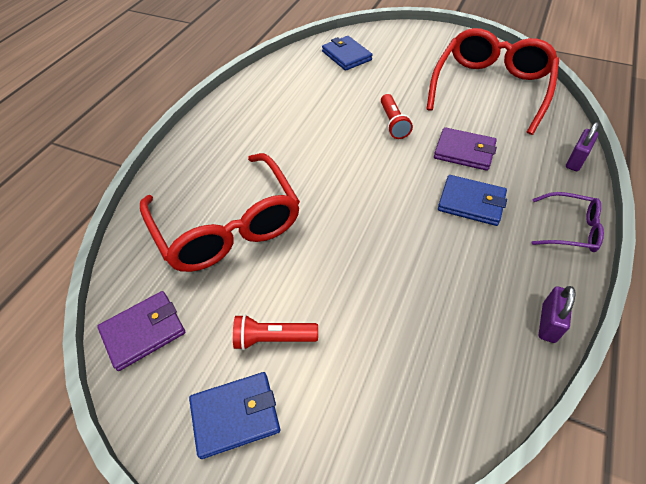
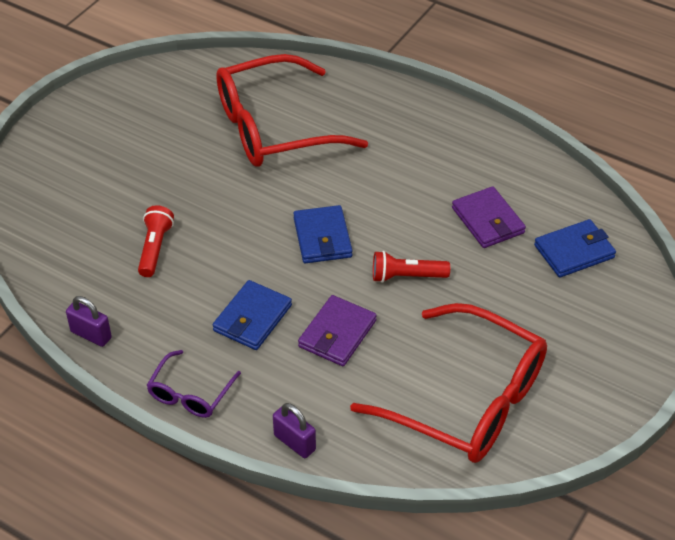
camera: 95 degrees right, 5 degrees down
purple wallet [97,291,185,371] -> purple wallet moved to [452,186,526,248]
blue wallet [189,372,280,459] -> blue wallet moved to [293,205,353,263]
red flashlight [233,315,318,350] -> red flashlight moved to [138,205,174,277]

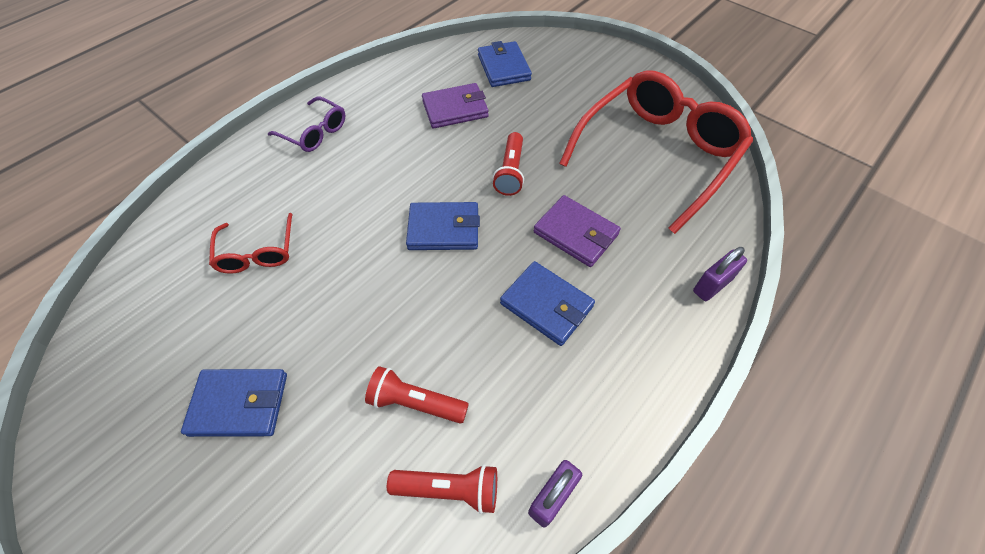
camera: 80 degrees left, 10 degrees up
purple glasses [146,350,241,418] -> purple glasses moved to [268,97,346,152]
red glasses [216,54,368,167] -> red glasses [209,213,293,274], size x0.47
none -> blue wallet [181,369,287,437]
none -> red flashlight [387,464,497,514]

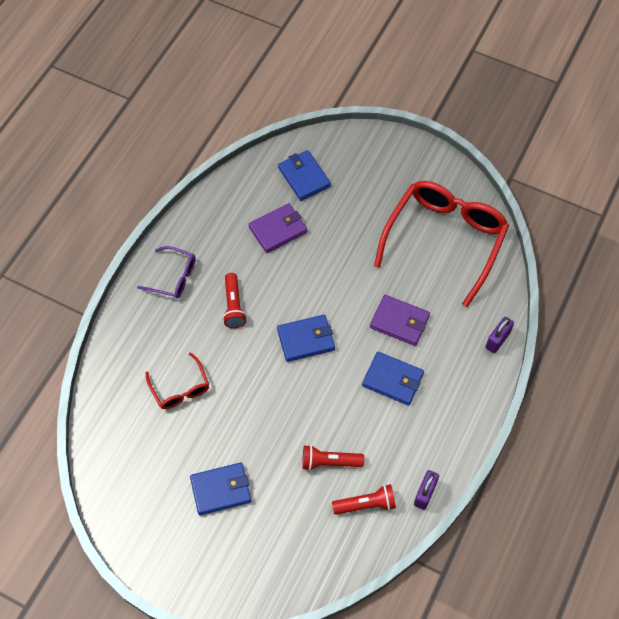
camera: 15 degrees left, 5 degrees up
red flashlight [493,132,524,196] -> red flashlight moved to [223,273,247,328]

